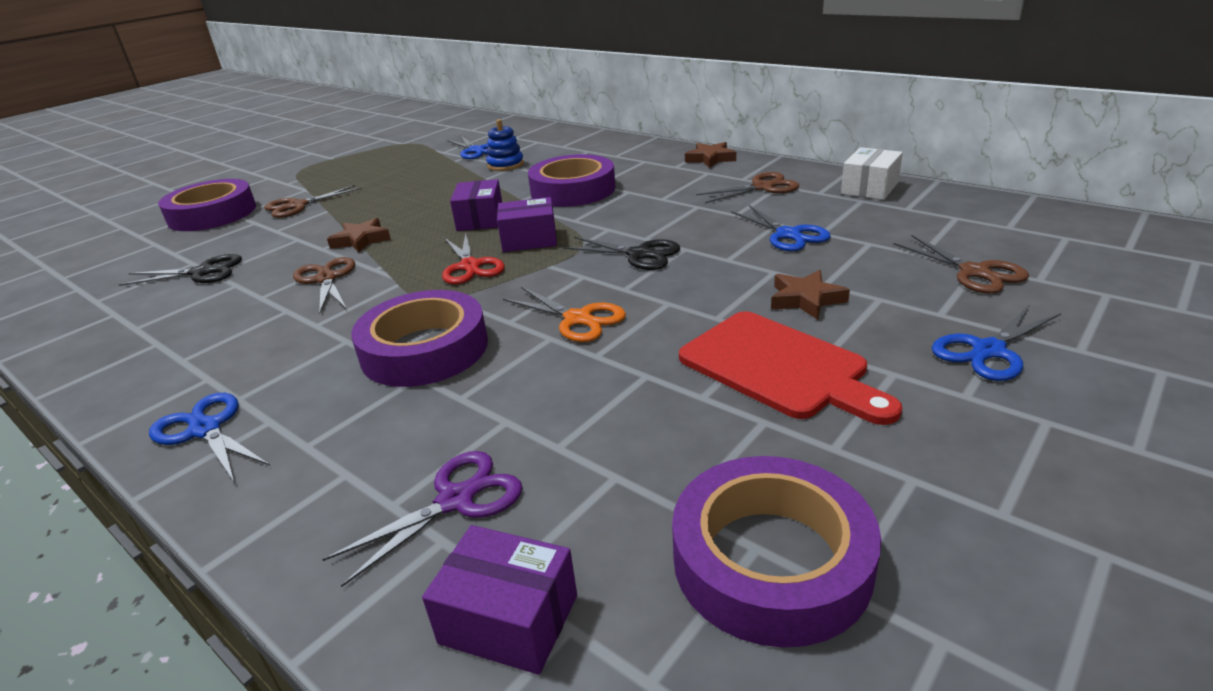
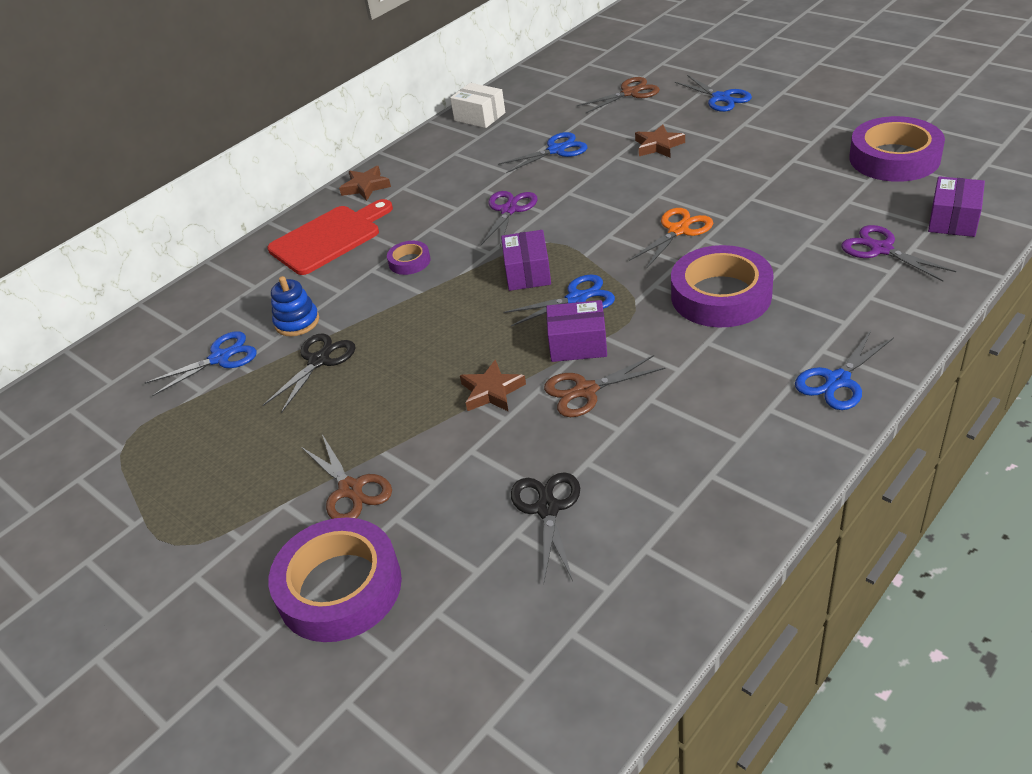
camera: 85 degrees left, 10 degrees up
red scissors [442,232,505,284] -> blue scissors [504,274,615,326]
purple box [450,179,502,231] -> purple box moved to [546,300,607,362]
purple tape [528,154,616,207] -> purple tape [387,241,430,275], size x0.47
black scissors [563,237,680,270] -> black scissors moved to [262,333,355,413]
red cutting board [679,311,902,425] -> red cutting board moved to [267,199,393,275]
brown scissors [696,172,799,203] -> none
none -> purple scissors [481,191,538,247]

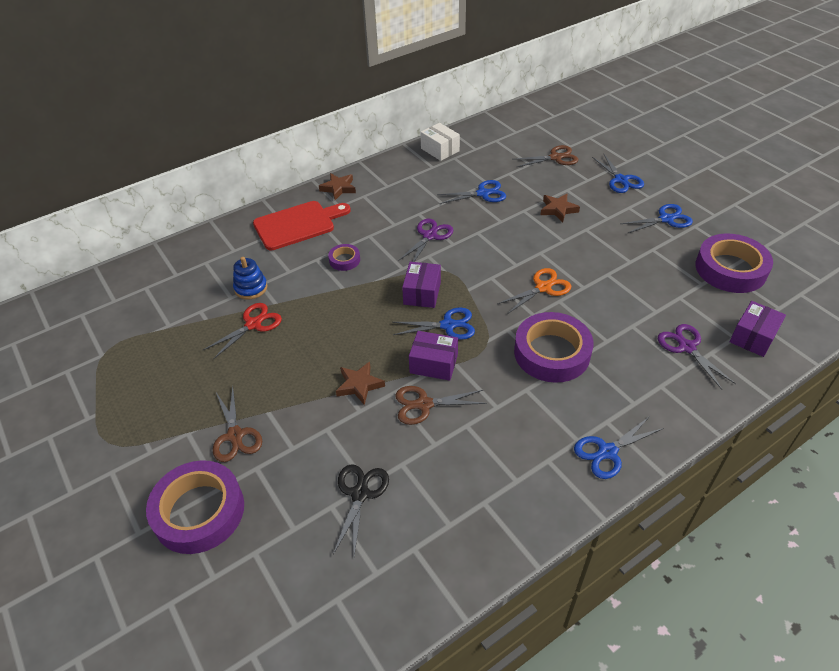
camera: 10 degrees right, 5 degrees up
blue scissors [145,331,257,397] -> blue scissors moved to [620,204,693,233]
black scissors [262,333,355,413] -> red scissors [203,303,282,359]

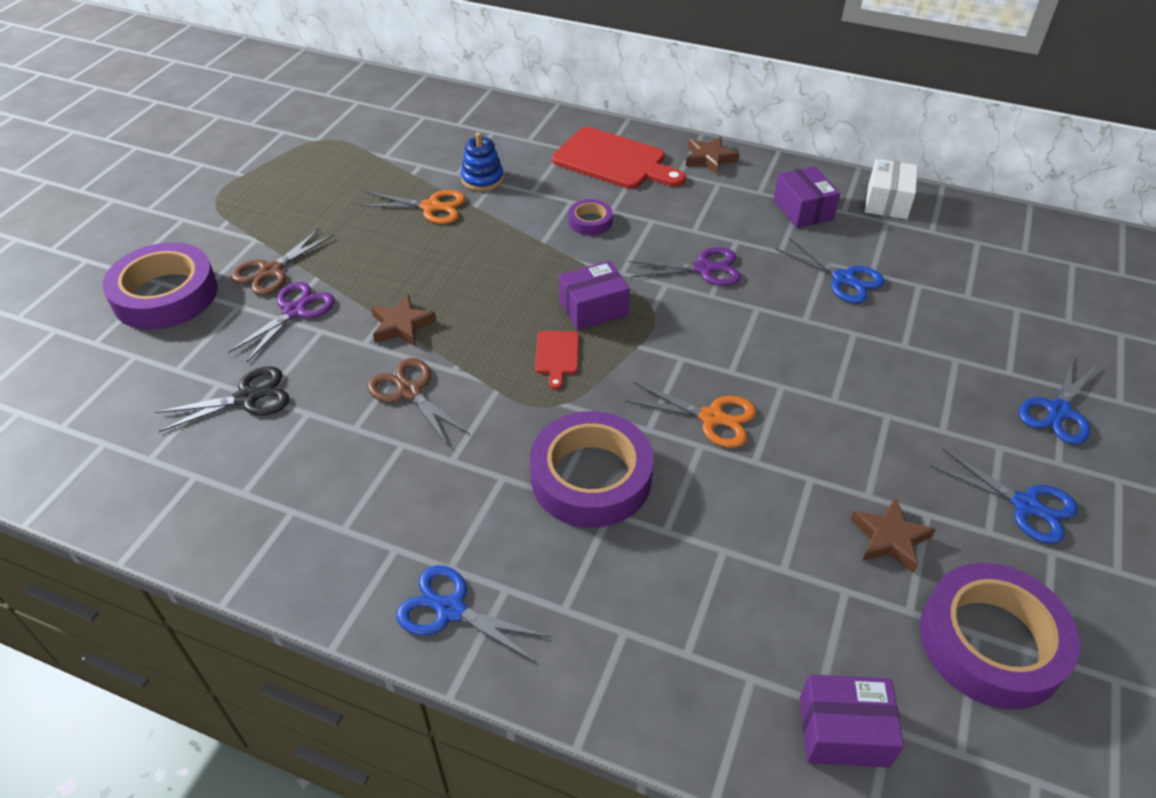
camera: 55 degrees right, 0 degrees up
red scissors [203,303,282,359] -> orange scissors [360,190,466,224]
blue scissors [392,308,475,340] -> red cutting board [535,331,579,390]
purple box [409,331,458,381] -> purple box moved to [773,166,840,228]
brown scissors [512,145,578,167] -> none
brown star [541,194,580,222] -> brown star moved to [850,498,936,573]
purple scissors [658,324,736,390] -> purple scissors moved to [228,282,335,363]

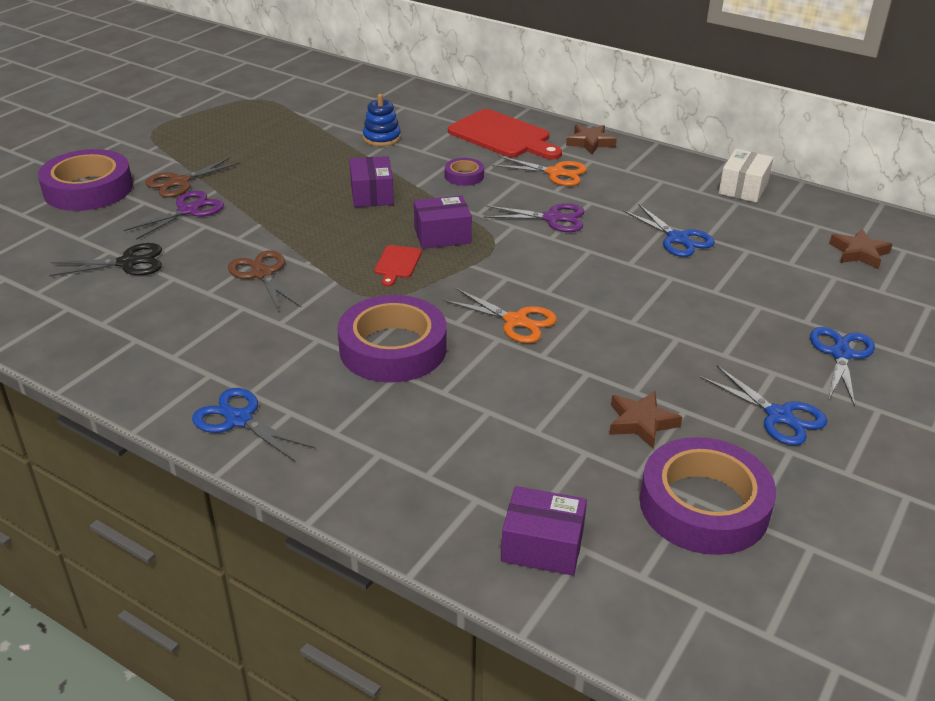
camera: 10 degrees right, 10 degrees down
orange scissors [360,190,466,224] -> orange scissors moved to [492,156,587,186]
brown star [371,294,436,346] -> brown star moved to [829,229,893,269]
purple box [773,166,840,228] -> purple box moved to [349,156,394,207]
blue scissors [1019,355,1098,445] -> blue scissors turned 150 degrees clockwise [810,327,875,406]

